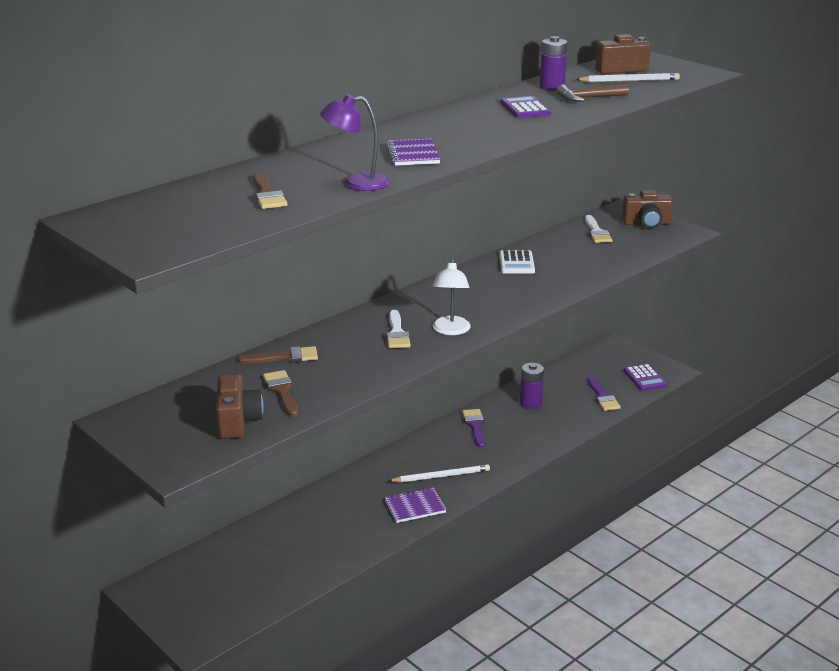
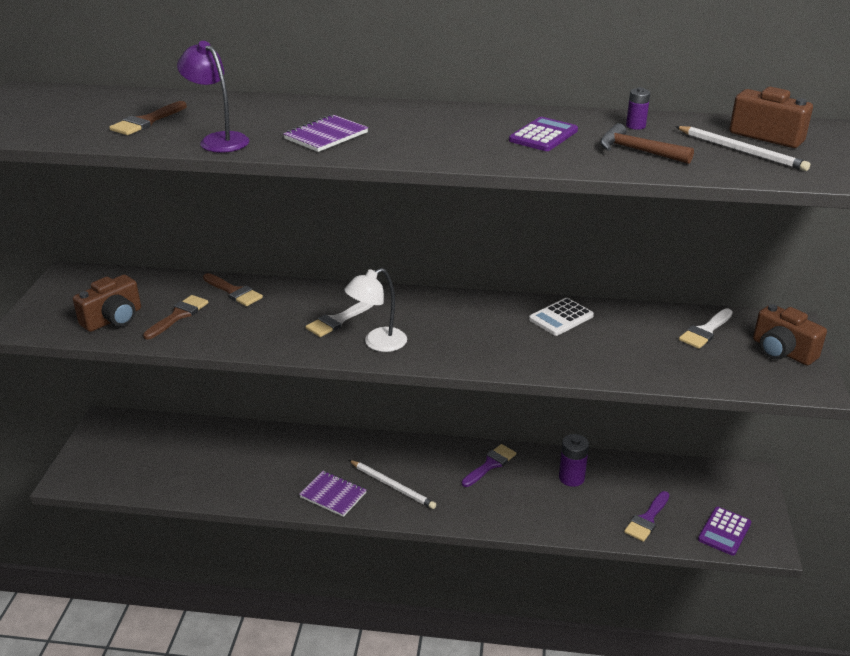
camera: 50 degrees right, 5 degrees up
purple battery [539,36,568,91] -> purple battery [626,87,650,130], size x0.60

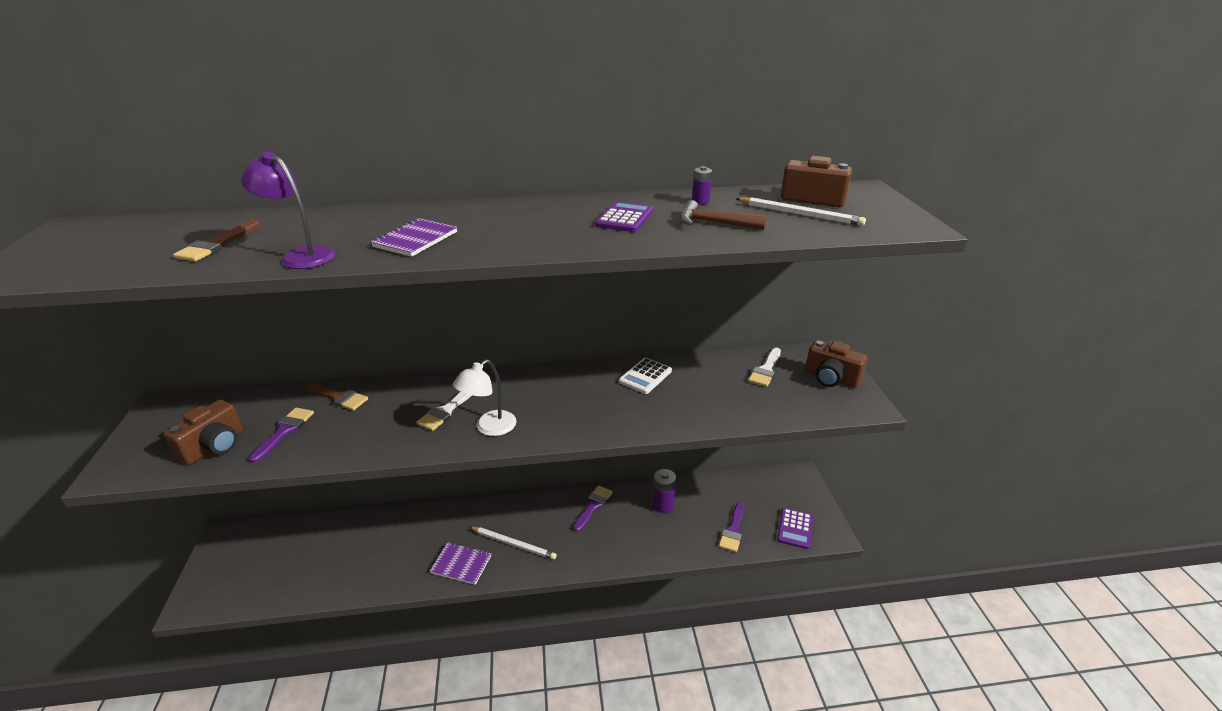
camera: 15 degrees left, 0 degrees up
brown brush [143,295,209,340] -> purple brush [249,408,314,463]

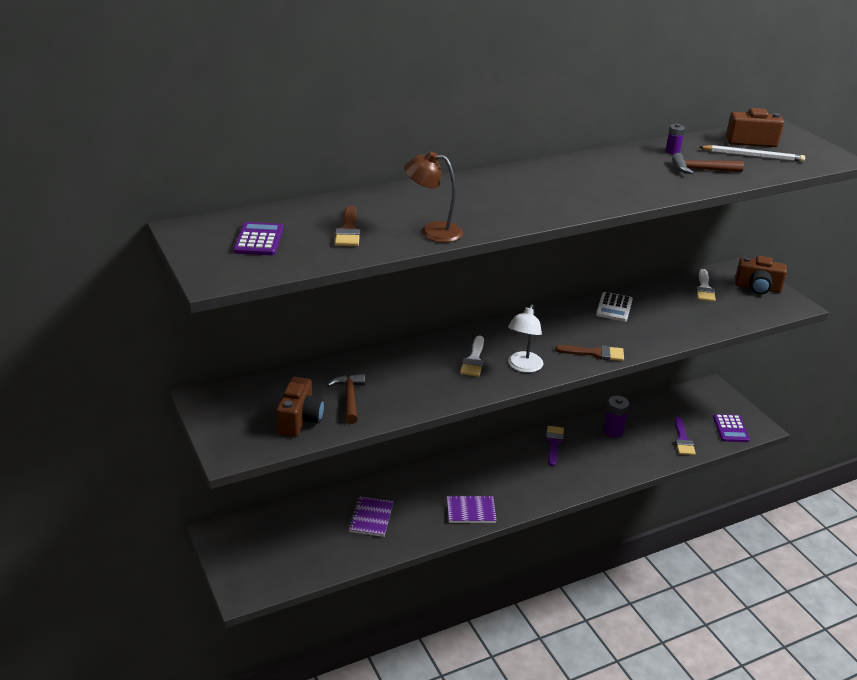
camera: 20 degrees left, 0 degrees up
purple lamp [241,152,335,269] -> brown lamp [404,151,463,243]
purple brush [249,408,314,463] -> brown hammer [327,374,365,424]
brown brush [304,383,368,411] -> brown brush moved to [555,345,624,361]
purple notebook [371,218,457,257] -> purple notebook moved to [348,497,394,537]
white pencil [469,527,557,560] -> none
purple calculator [595,201,653,232] -> purple calculator moved to [233,222,283,255]

